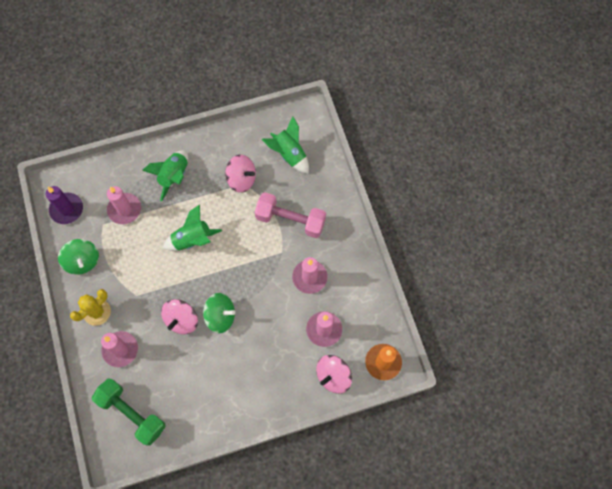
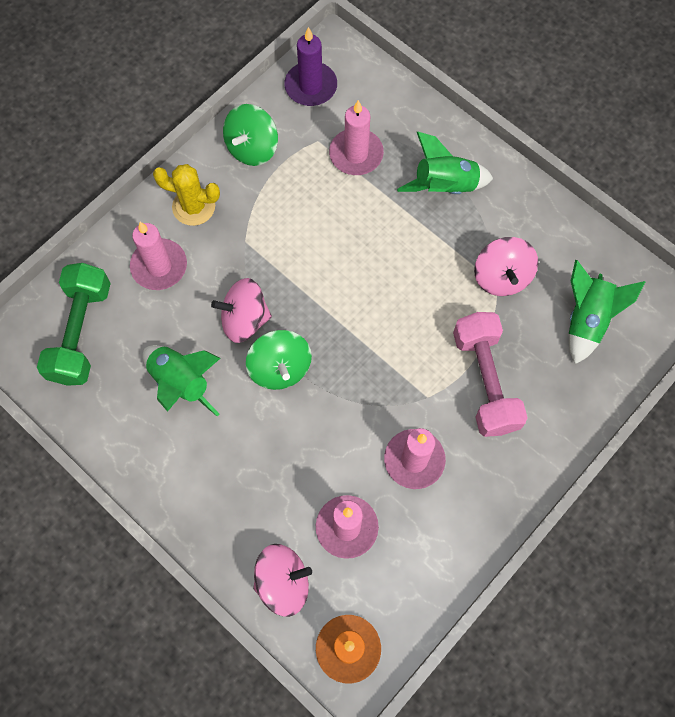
camera: 60 degrees right, 0 degrees up
green rocket [163,204,222,251] -> green rocket moved to [143,345,221,417]
pink spinning top [316,355,352,394] -> pink spinning top turned 150 degrees clockwise [253,544,312,617]

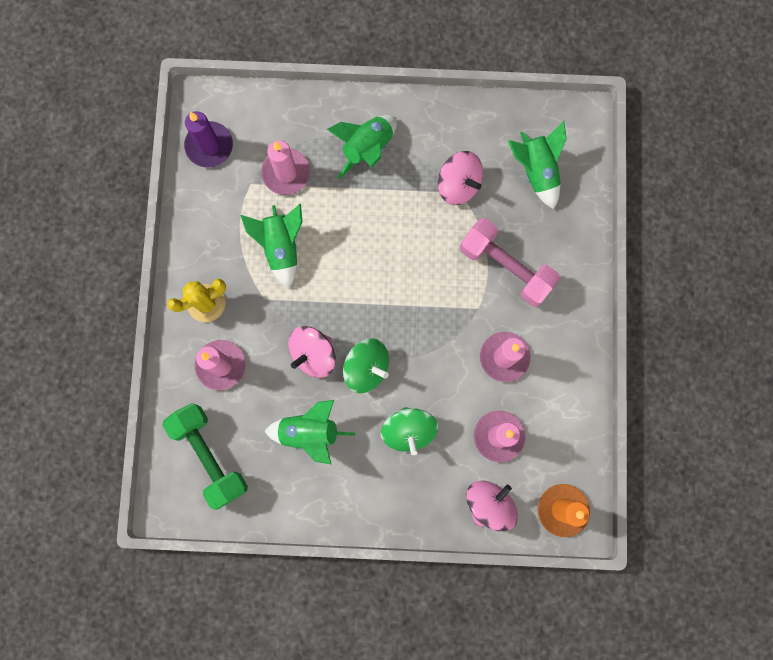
camera: 40 degrees left, 10 degrees up
green spinning top [223,104,278,166] -> green spinning top moved to [381,407,438,455]
none -> green rocket [240,204,303,289]

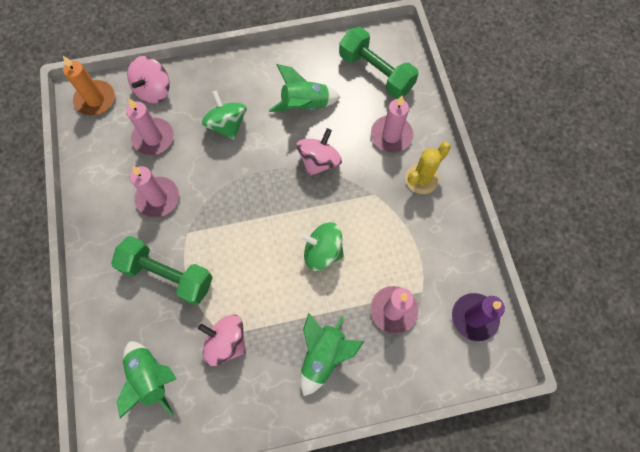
camera: 165 degrees right, 10 degrees down
green rocket [240,204,303,289] -> none
green spinning top [343,338,389,393] -> green spinning top moved to [300,222,344,271]
pink dumbbell [460,218,560,307] -> green dumbbell [111,236,213,305]

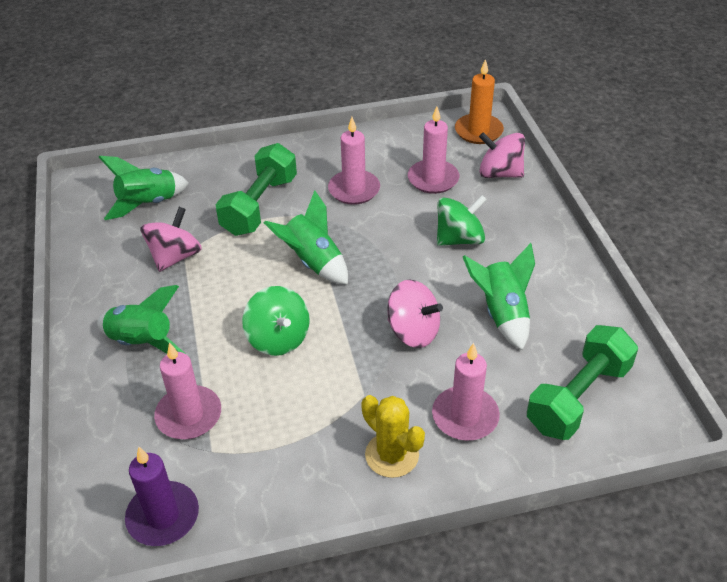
camera: 90 degrees right, 25 degrees down
green spinning top [300,222,344,271] -> green spinning top turned 135 degrees clockwise [242,286,310,356]
none -> green rocket [264,190,348,284]

